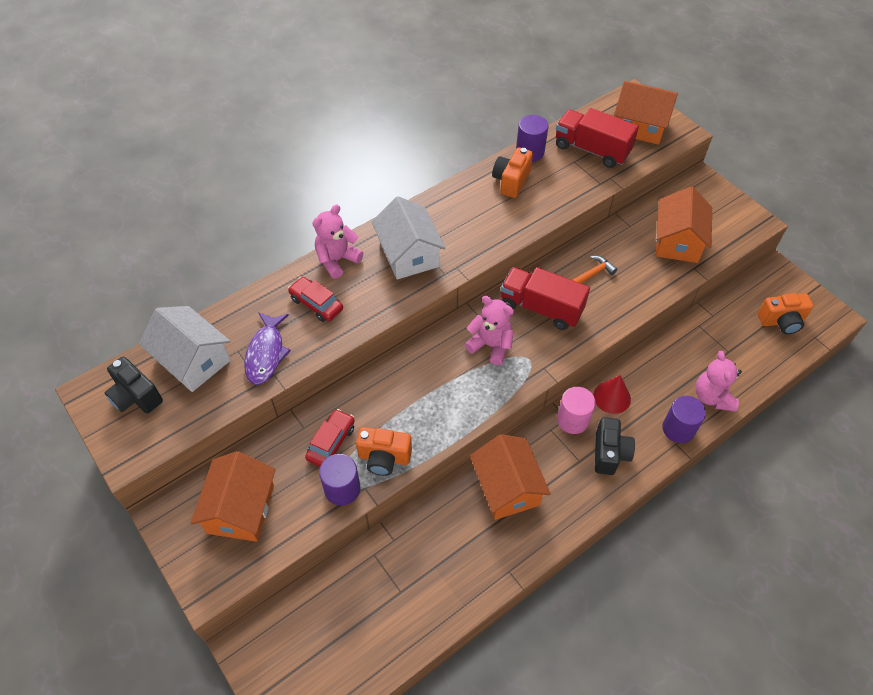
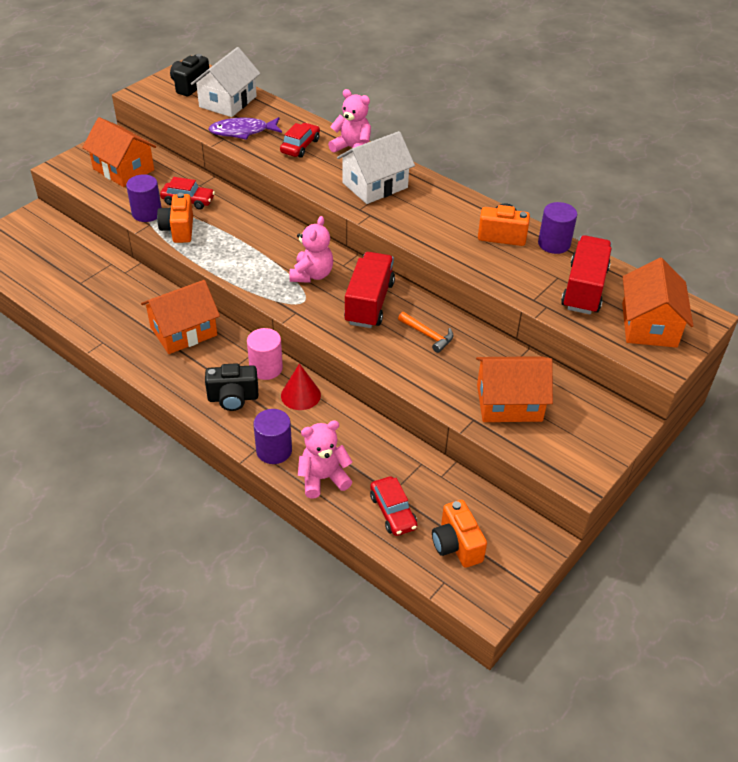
camera: 75 degrees right, 10 degrees down
orange house [191,451,276,542] -> orange house turned 45 degrees clockwise [82,117,156,187]
none -> red car [370,476,417,536]

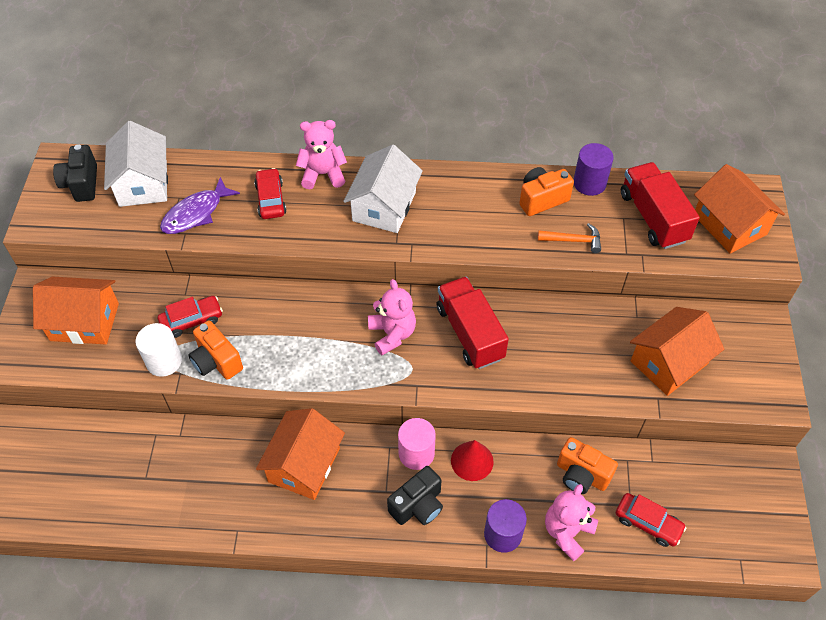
camera: 35 degrees left, 10 degrees up
purple cylinder [126,174,162,222] -> white cylinder [135,323,182,377]
orange hammer [398,312,453,353] -> orange hammer moved to [538,223,601,253]
orange camera [432,500,487,568] -> orange camera moved to [557,437,618,494]

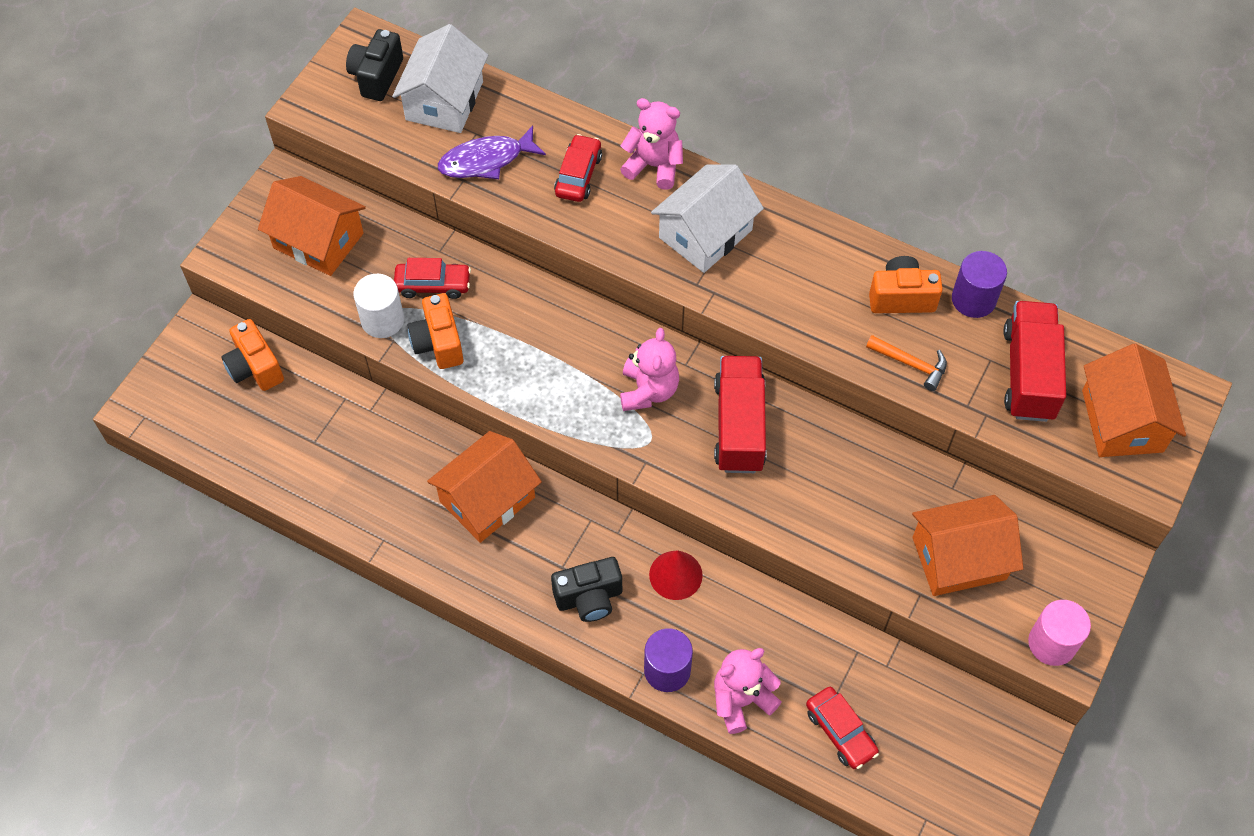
camera: 25 degrees right, 5 degrees up
pink cylinder [398,418,436,470] -> pink cylinder moved to [1028,600,1091,666]
orange camera [557,437,618,494] -> orange camera moved to [221,319,284,391]

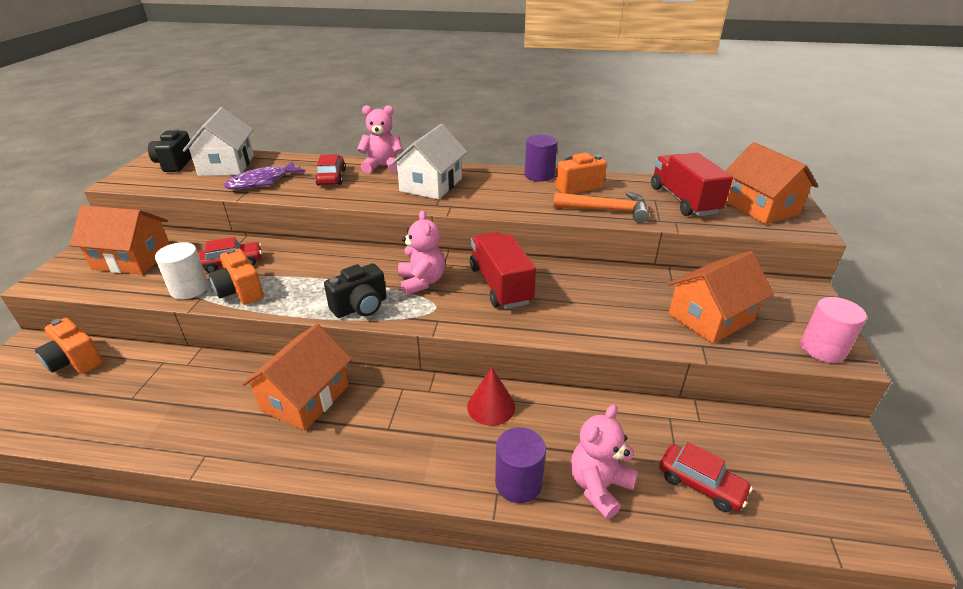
camera: 20 degrees left, 25 degrees down
black camera [551,557,622,622] -> black camera moved to [324,263,387,318]
orange hammer [866,335,947,391] -> orange hammer [553,192,649,223], size x1.52
purple cylinder [952,251,1007,318] -> purple cylinder moved to [524,135,557,182]

